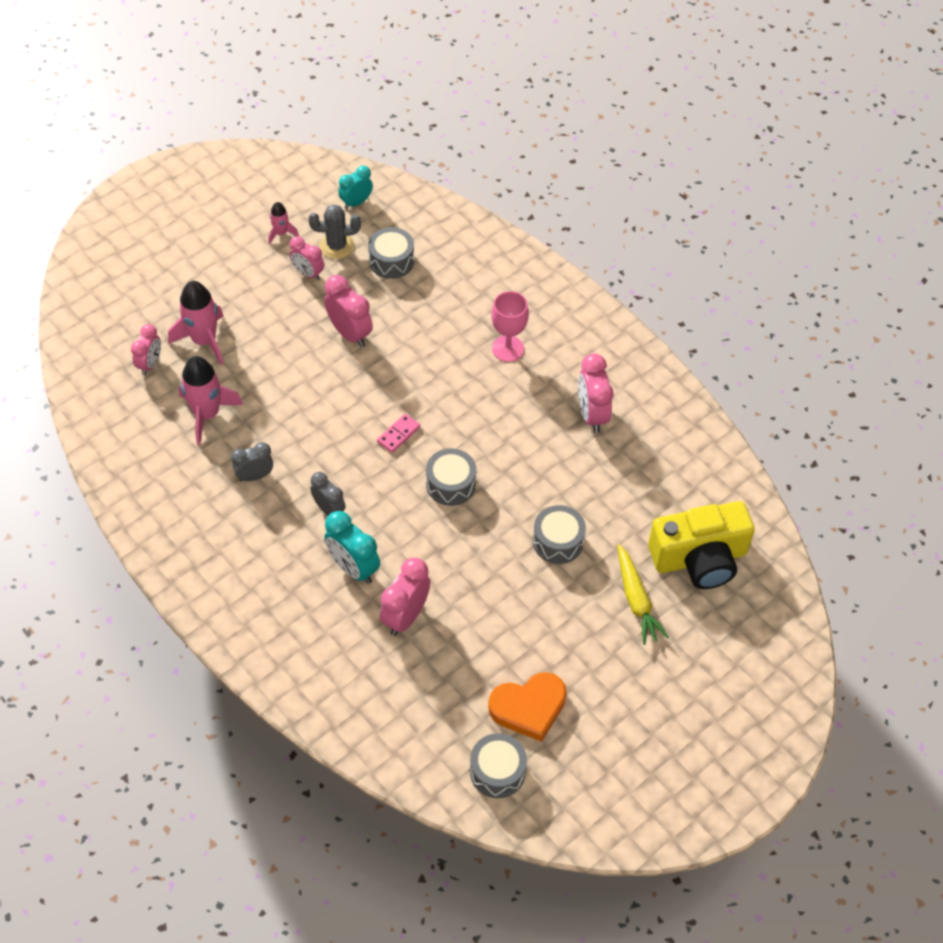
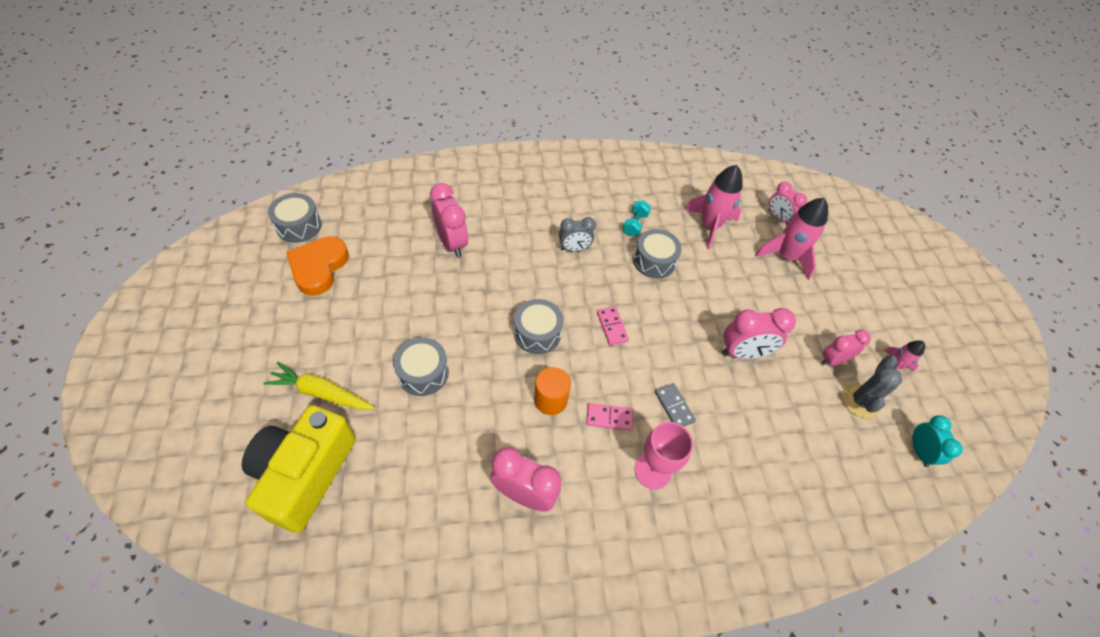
camera: 120 degrees right, 0 degrees up
grey clock [231,442,273,482] -> turquoise dumbbell [623,200,651,236]
turquoise clock [324,511,380,584] -> none
grey drum [368,227,414,279] -> grey drum moved to [633,229,682,278]
none -> orange cylinder [534,367,571,415]
none -> pink domino [586,403,633,430]
none -> grey domino [655,383,696,427]

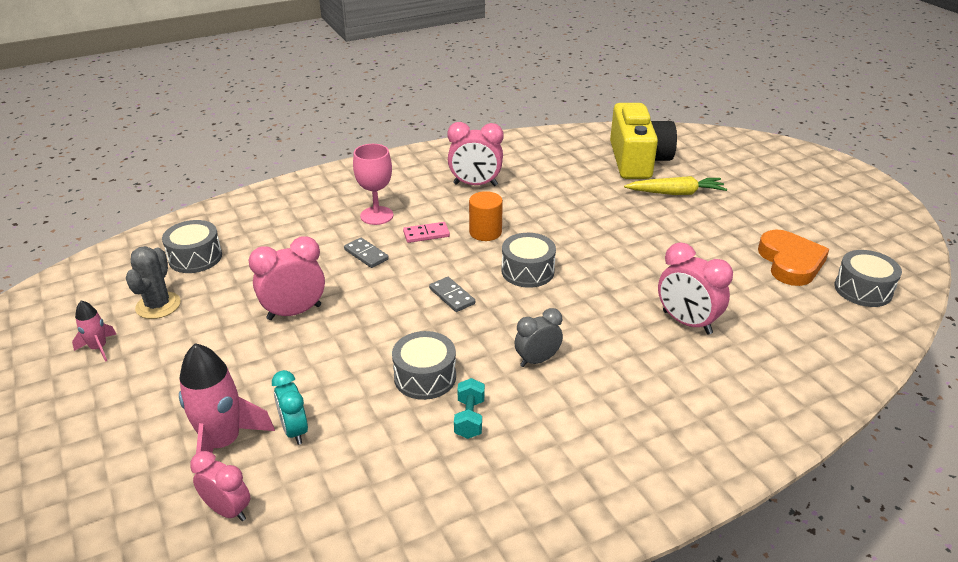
camera: 165 degrees right, 20 degrees down
grey drum [393,337,449,396] -> grey drum moved to [162,220,222,273]
pink domino [597,306,629,345] -> grey domino [429,277,475,312]
pink rocket [685,165,743,249] -> none
pink clock [821,330,871,366] -> none
turquoise clock [912,415,963,467] -> turquoise clock moved to [272,370,308,445]

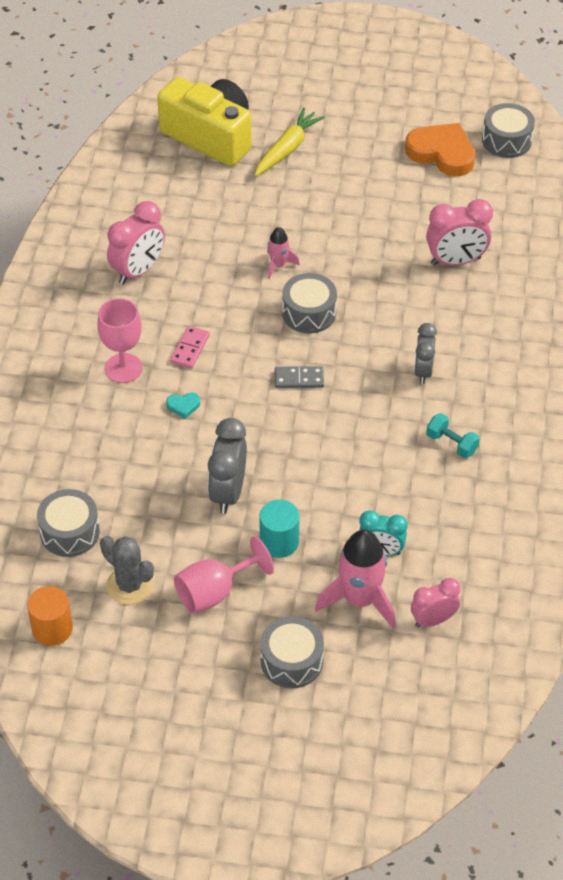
camera: 55 degrees left, 15 degrees up
pink rocket [72,301,116,362] -> pink rocket moved to [267,227,300,279]
pink clock [249,236,325,320] -> grey clock [208,418,247,514]
grey domino [344,238,389,268] -> turquoise heart [166,393,200,419]
grey drum [392,331,456,400] -> grey drum moved to [260,616,324,689]
orange cylinder [469,191,503,241] -> orange cylinder moved to [27,586,73,646]
none -> pink goblet [174,536,274,614]
none -> turquoise cylinder [260,500,300,558]

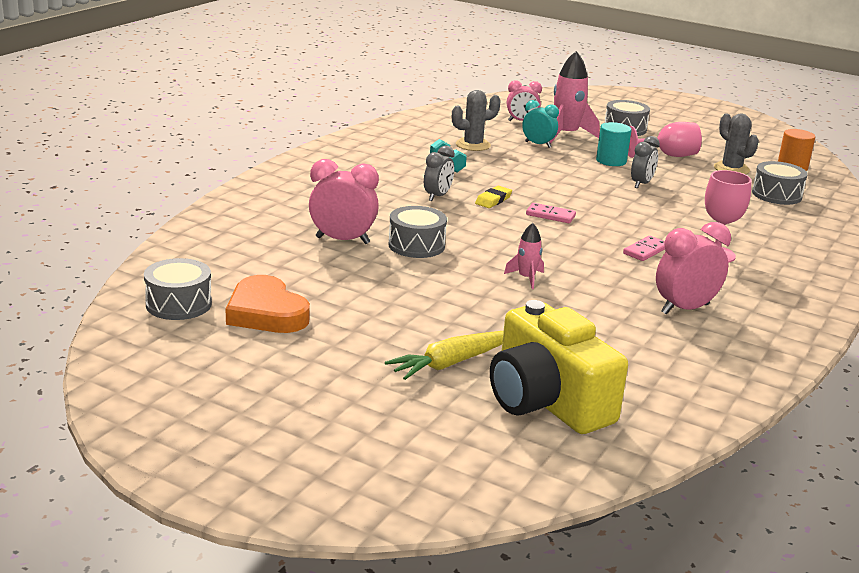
camera: 160 degrees left, 25 degrees down
turquoise heart [166,393,200,419] -> none
grey clock [208,418,247,514] -> grey clock [631,136,660,188], size x0.66
grey domino [275,366,324,388] -> pink domino [526,203,576,223]
grey drum [282,273,337,333] -> grey drum moved to [389,206,447,258]
none -> grey cactus [452,90,501,151]
none -> yellow eraser [475,186,512,208]

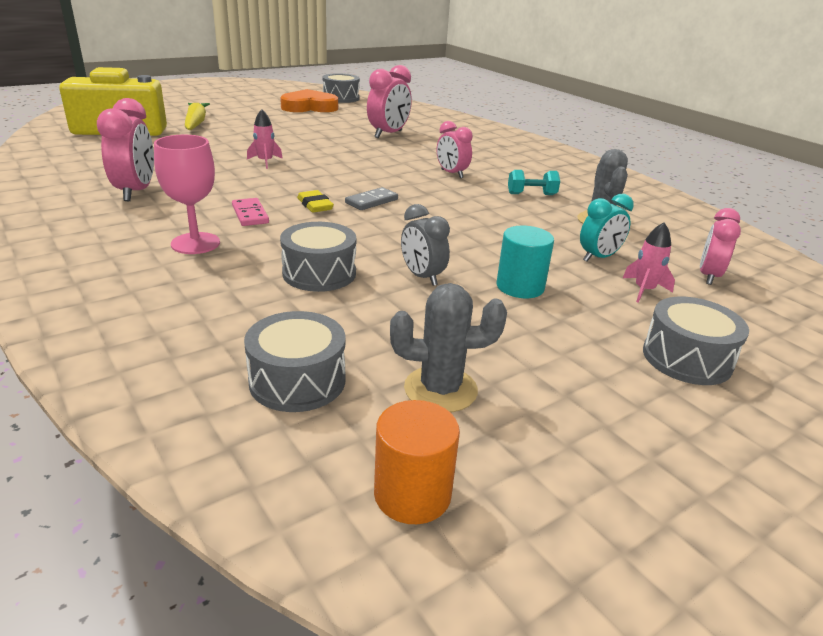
camera: 115 degrees right, 5 degrees up
grey drum [389,206,447,258] -> grey drum moved to [280,222,356,292]
grey clock [424,146,455,201] -> pink clock [437,121,473,178]
yellow eraser [475,186,512,208] -> yellow eraser moved to [297,190,334,213]
pink domino [526,203,576,223] -> grey domino [345,187,398,210]
pink rocket [550,51,599,143] -> pink rocket [623,222,675,303], size x0.52
pink goblet [628,122,702,158] -> none

